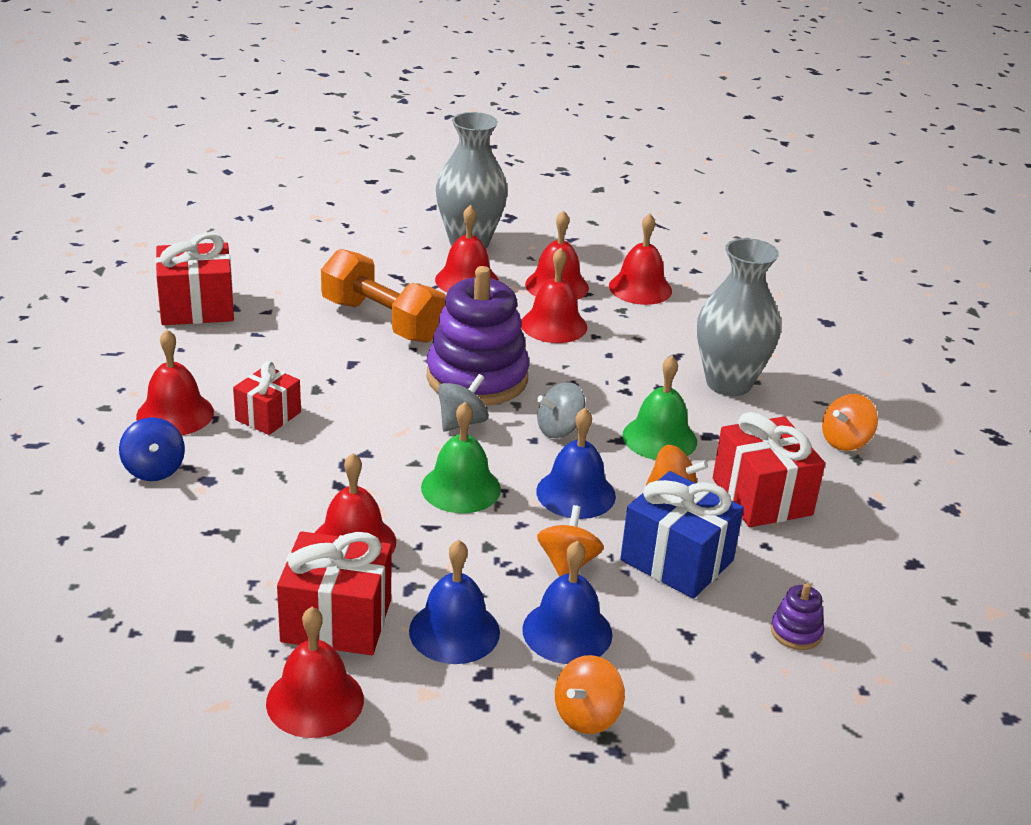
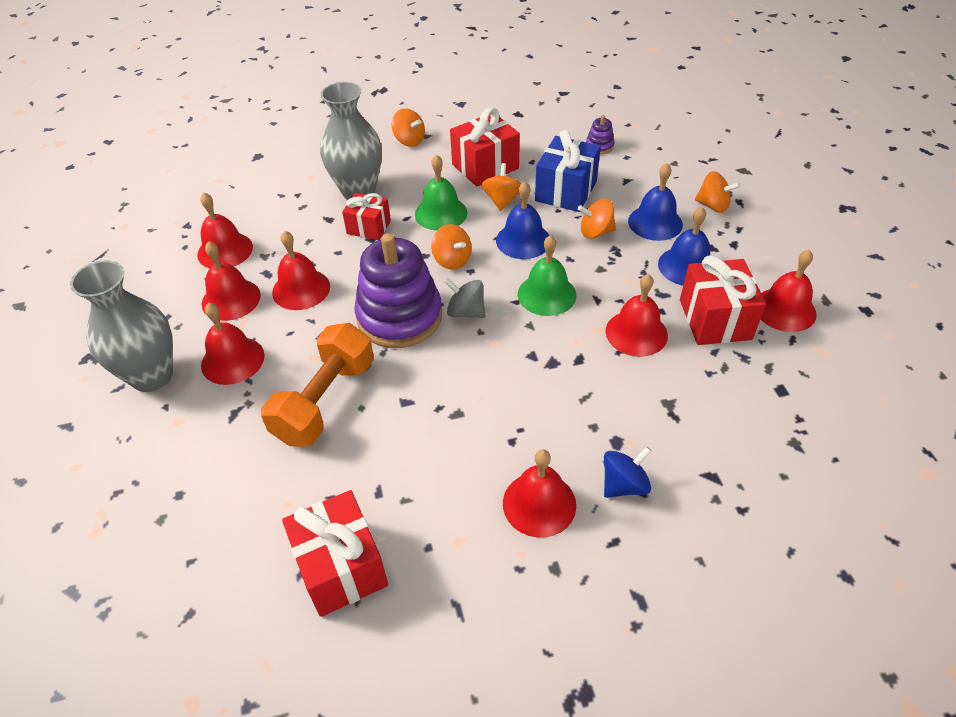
camera: 100 degrees left, 15 degrees up
red gift [233,361,301,435] -> red gift moved to [342,193,391,240]
grey spinning top [537,382,585,438] -> orange spinning top [431,224,472,270]

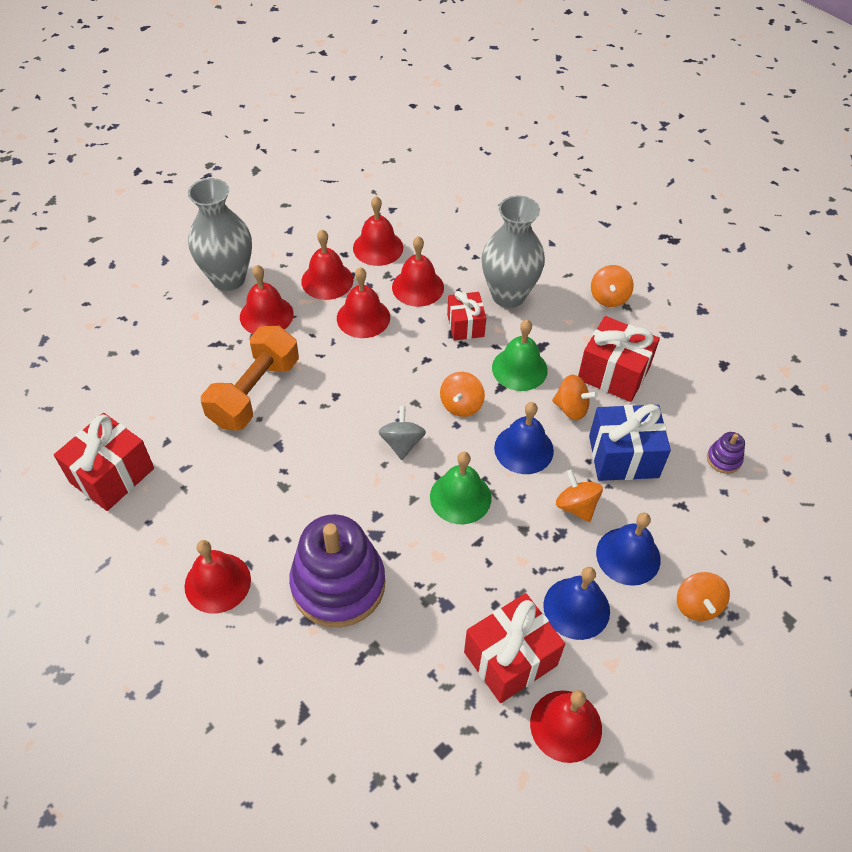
camera: 60 degrees right, 5 degrees up
orange dumbbell [261,323,374,447] -> orange dumbbell turned 60 degrees counterclockwise [201,326,299,431]
purple stacking toy [354,233,442,348] -> purple stacking toy moved to [289,514,385,628]
orange spinning top [481,163,521,211] -> orange spinning top turned 45 degrees clockwise [552,375,598,420]
blue spinning top [604,446,651,498] -> none
red bell [606,274,668,357] -> red bell moved to [392,236,444,307]

